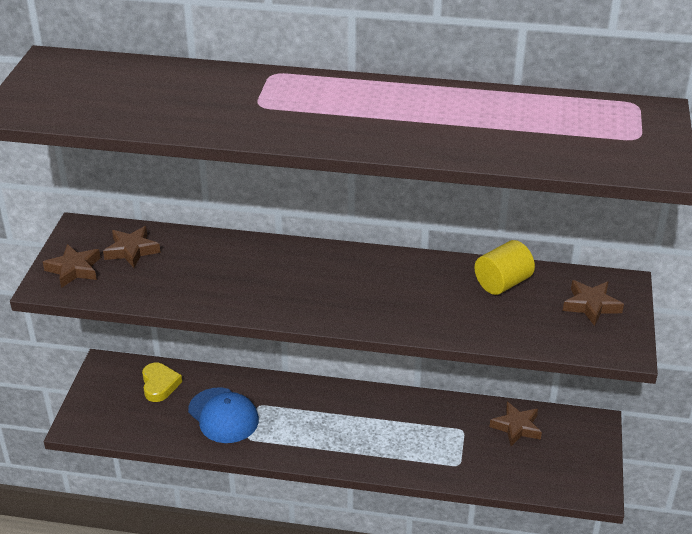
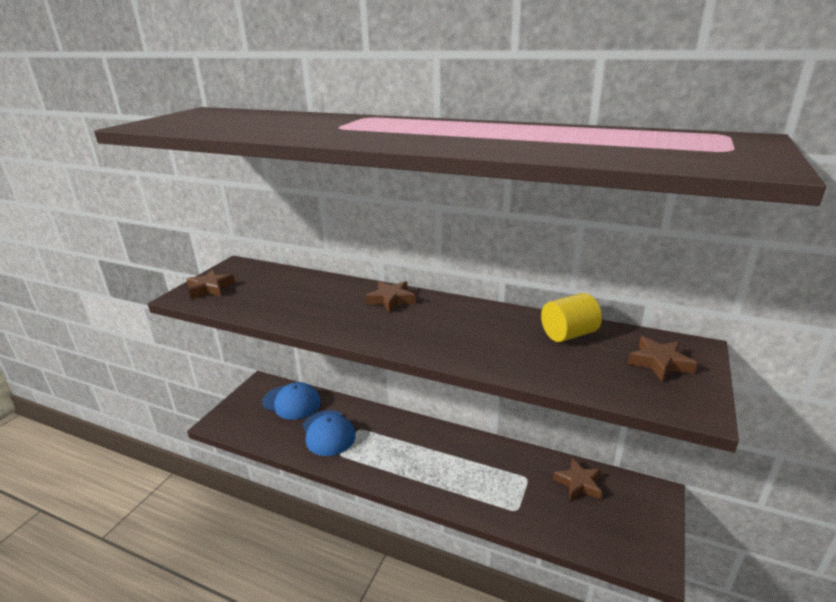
camera: 15 degrees right, 10 degrees down
brown star [103,226,161,268] -> brown star moved to [365,281,416,313]
yellow heart [142,363,182,402] -> blue cap [262,382,321,420]

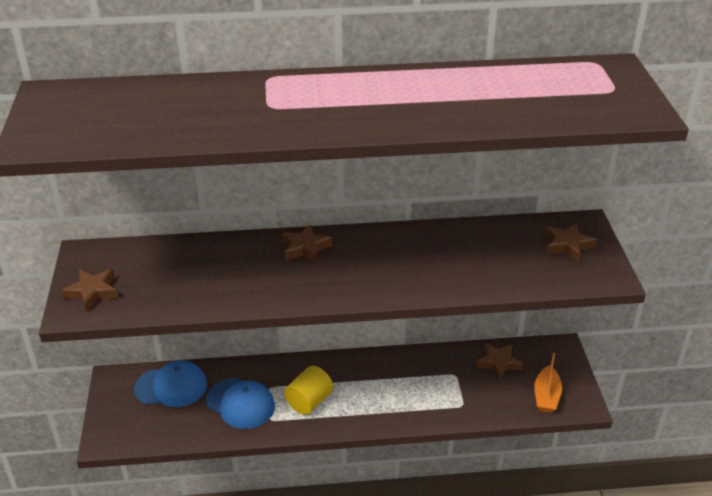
camera: 30 degrees left, 10 degrees up
yellow cylinder [541,293,602,342] -> yellow cylinder moved to [284,366,333,415]
none -> orange boat [534,353,562,413]

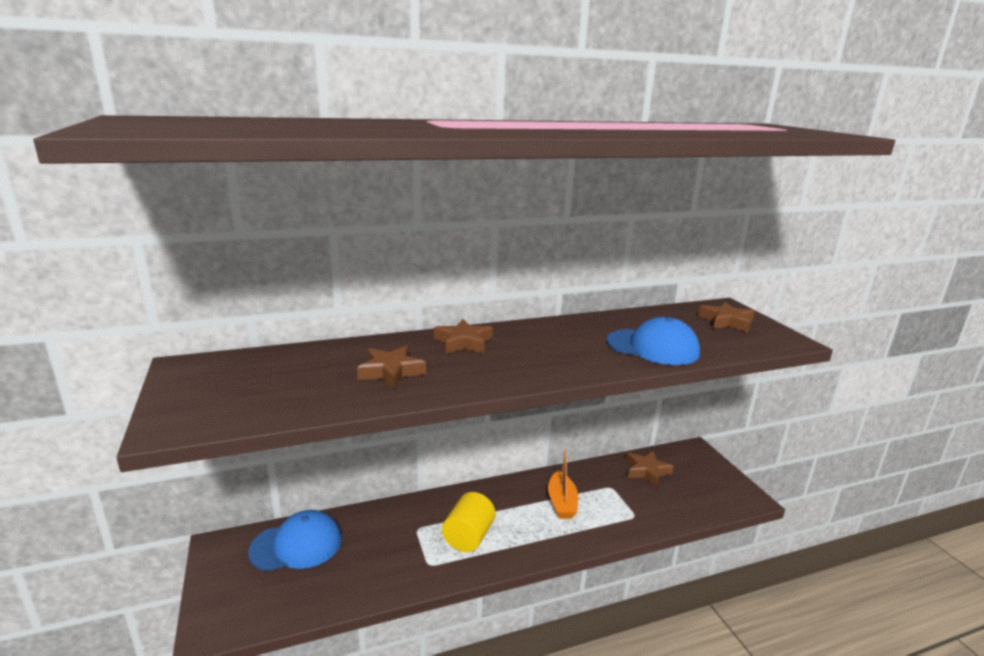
camera: 15 degrees left, 15 degrees down
brown star [61,269,118,312] -> brown star moved to [357,346,426,389]
blue cap [206,378,275,429] -> blue cap moved to [607,317,700,365]
orange boat [534,353,562,413] -> orange boat moved to [548,449,578,519]

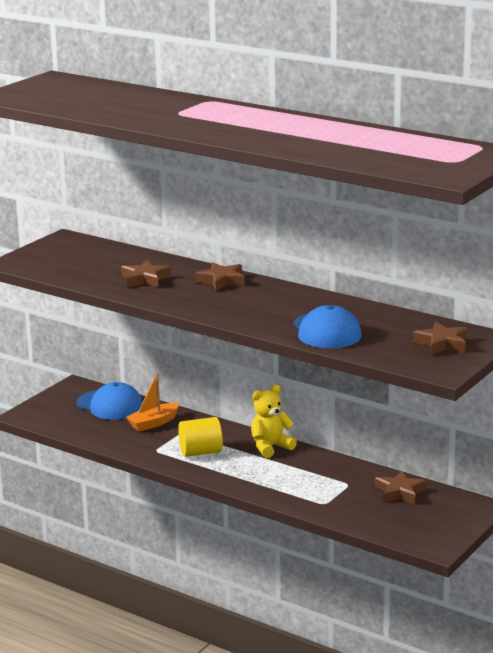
camera: 55 degrees right, 0 degrees up
orange boat [548,449,578,519] -> orange boat moved to [126,372,180,432]
none -> yellow teddy bear [251,385,297,458]

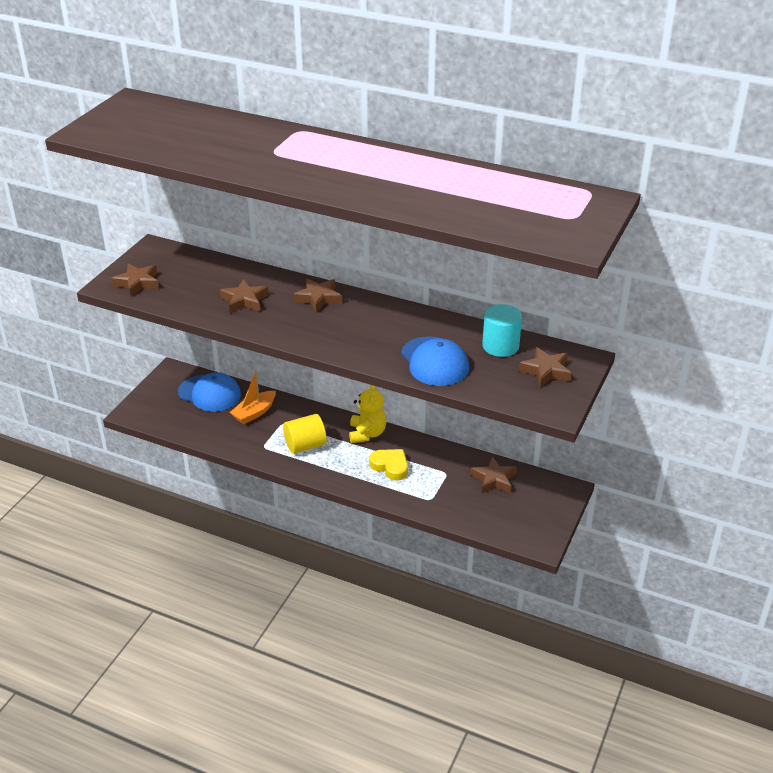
camera: 10 degrees left, 15 degrees up
yellow teddy bear [251,385,297,458] -> yellow teddy bear turned 135 degrees clockwise [349,385,386,443]
none -> brown star [111,264,159,297]
none -> yellow heart [369,449,408,480]
none -> turquoise cylinder [482,304,522,357]

